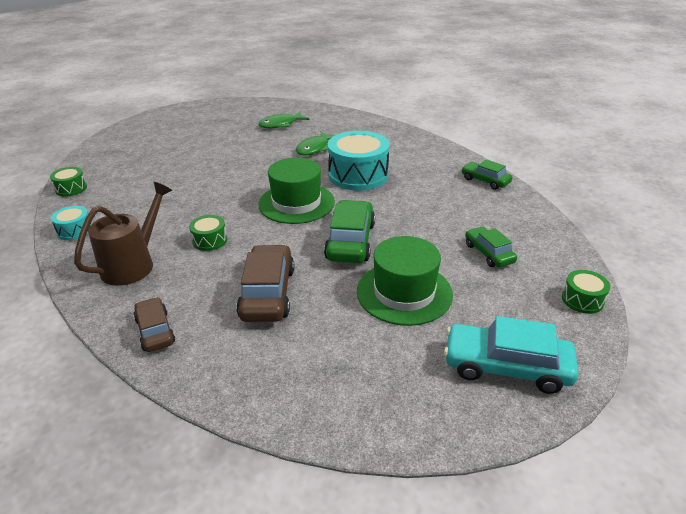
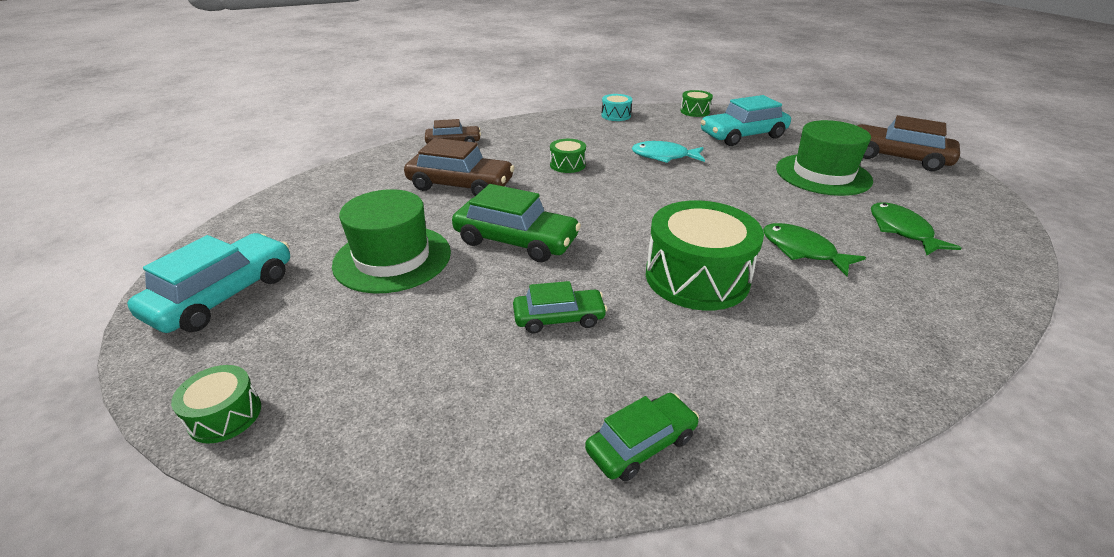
camera: 105 degrees right, 0 degrees up
brown watering can [74,182,172,286] -> none
green hat [258,158,335,224] -> green hat moved to [776,120,873,196]
turquoise drum [328,131,390,190] -> green drum [646,200,764,311]
green car [465,227,517,267] -> green car moved to [513,281,607,334]
none -> turquoise fish [632,141,705,163]
none -> turquoise car [701,95,791,146]
none -> brown car [857,115,960,171]

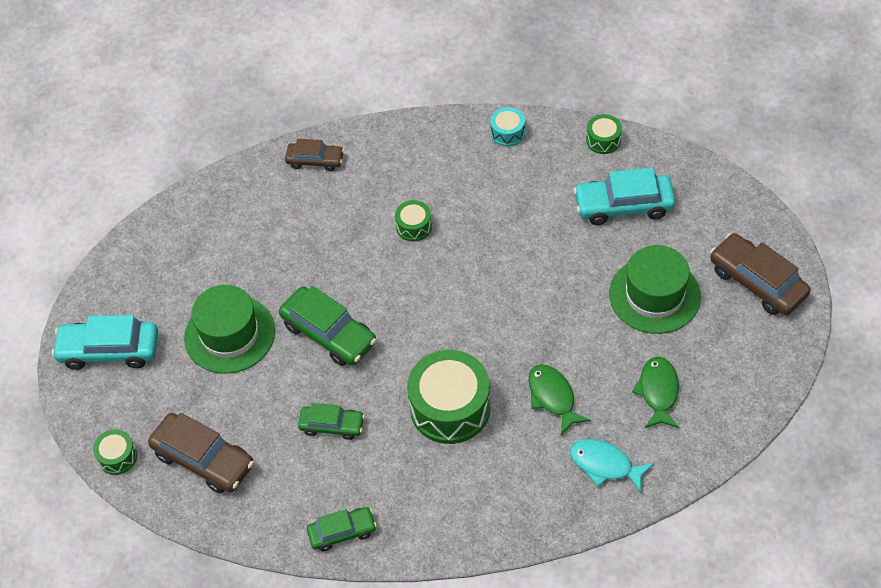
camera: 20 degrees right, 20 degrees up
turquoise car [127,233,290,333] -> turquoise car turned 135 degrees counterclockwise [52,315,158,370]
brown car [404,138,515,196] -> brown car moved to [148,413,254,494]
turquoise fish [632,141,705,163] -> turquoise fish moved to [570,439,654,493]

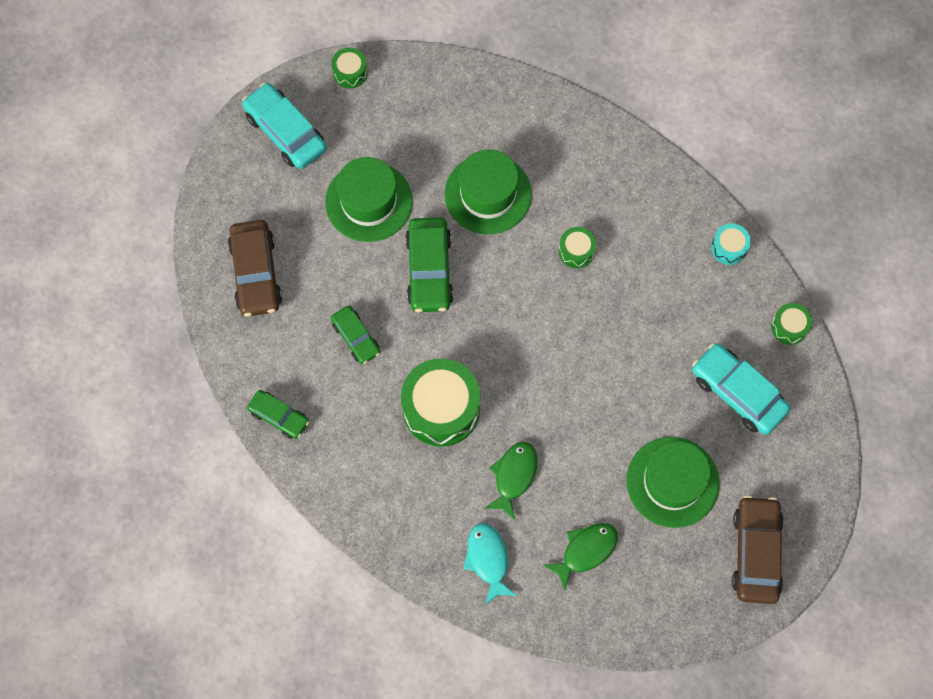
camera: 45 degrees right, 15 degrees up
green drum [93,429,137,475] -> green drum moved to [331,48,368,88]
brown car [285,139,344,171] -> none
none -> green hat [445,150,532,234]

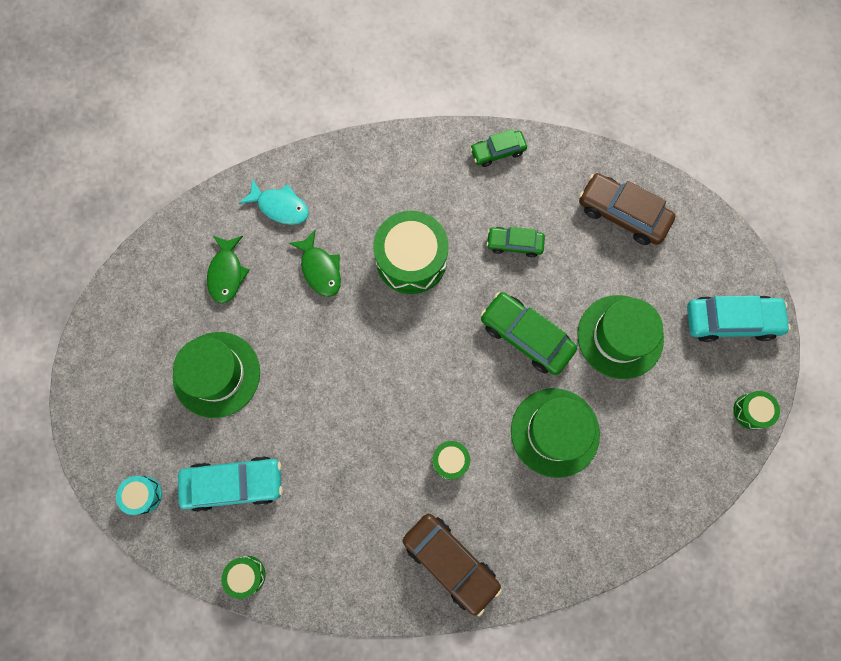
camera: 130 degrees right, 5 degrees up
turquoise drum [711,223,751,265] -> turquoise drum moved to [116,476,162,515]
brown car [732,495,784,604] -> brown car moved to [403,514,501,616]

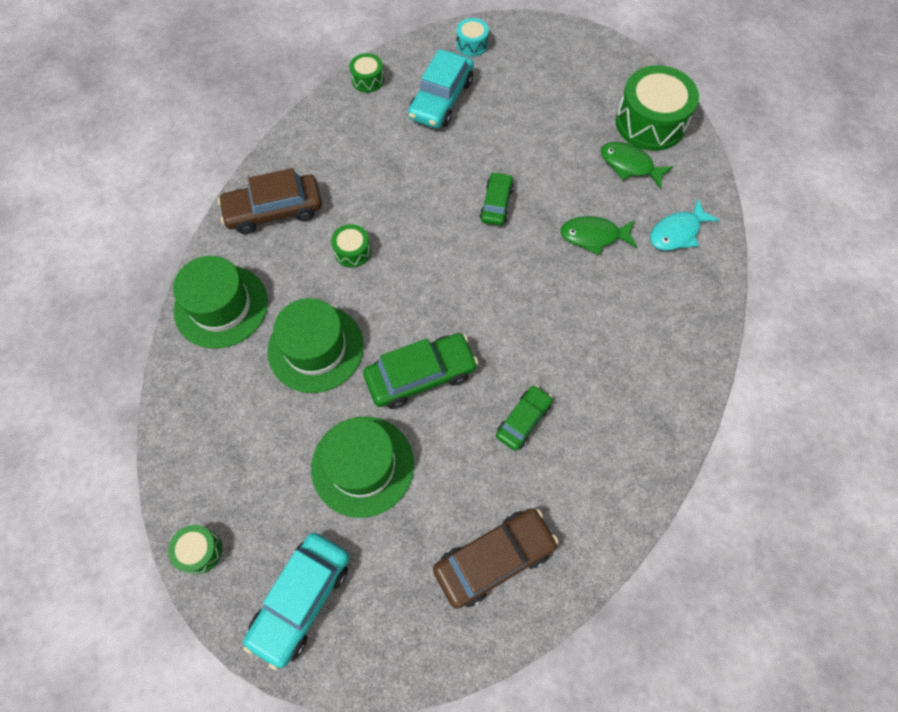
camera: 120 degrees right, 10 degrees down
green hat [173,332,260,418] -> green hat moved to [173,256,268,349]
green drum [373,211,449,294] -> green drum moved to [616,65,699,151]
green car [470,129,527,167] -> green car moved to [480,172,514,226]

